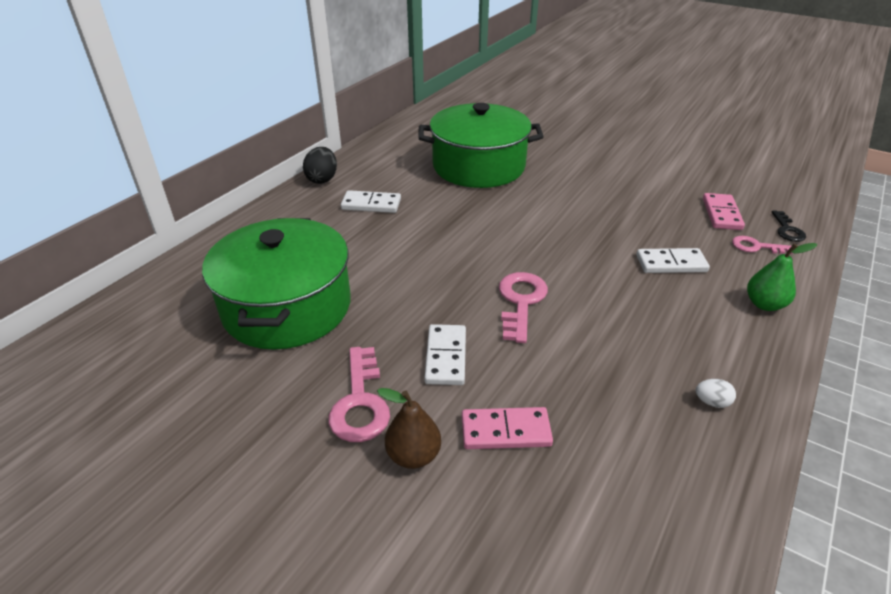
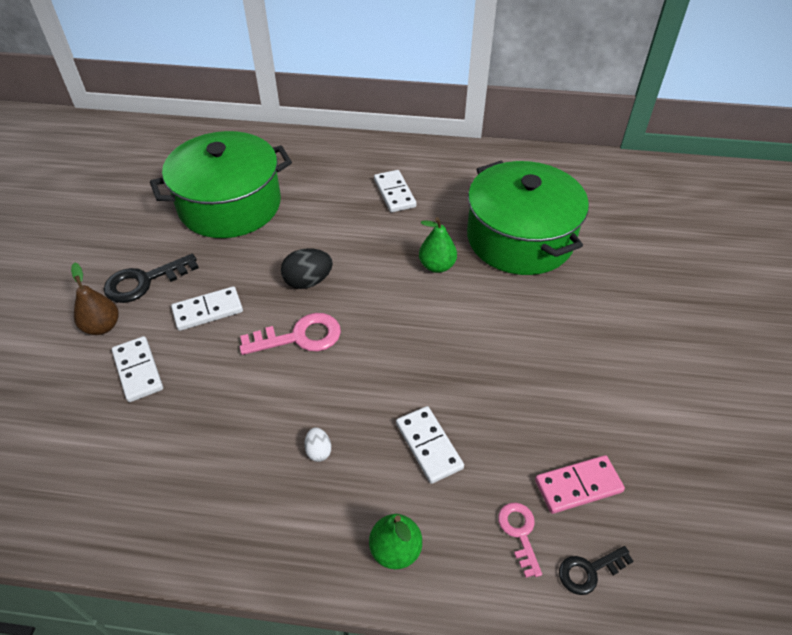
camera: 65 degrees right, 10 degrees up
black egg [303,147,337,184] -> black egg moved to [281,248,333,289]
pink key [329,347,390,442] -> black key [104,254,199,303]
pink domino [462,407,553,449] -> white domino [112,336,163,402]
white egg [696,379,736,408] -> white egg moved to [304,427,331,462]
none -> green pear [419,217,457,273]

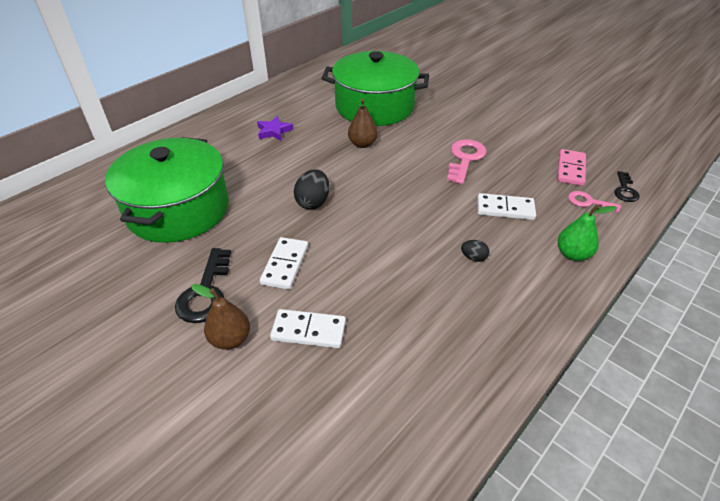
camera: 55 degrees left, 5 degrees down
pink key [240,313,341,355] -> pink key moved to [447,139,487,184]
white egg [304,427,331,462] -> black egg [461,240,489,262]
white domino [374,170,417,212] -> purple star [257,116,293,141]
green pear [419,217,457,273] -> brown pear [348,99,378,148]

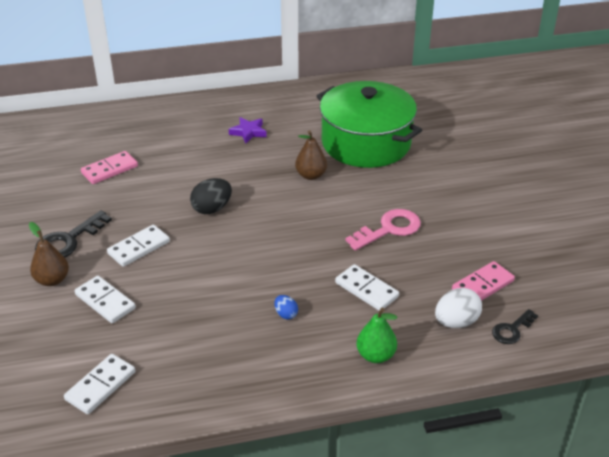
camera: 35 degrees right, 5 degrees down
green pot [105,137,229,243] -> pink domino [81,151,138,184]
black egg [461,240,489,262] -> blue egg [274,295,298,320]
pink key [568,191,621,213] -> white egg [435,288,482,328]
none -> white domino [64,354,135,414]

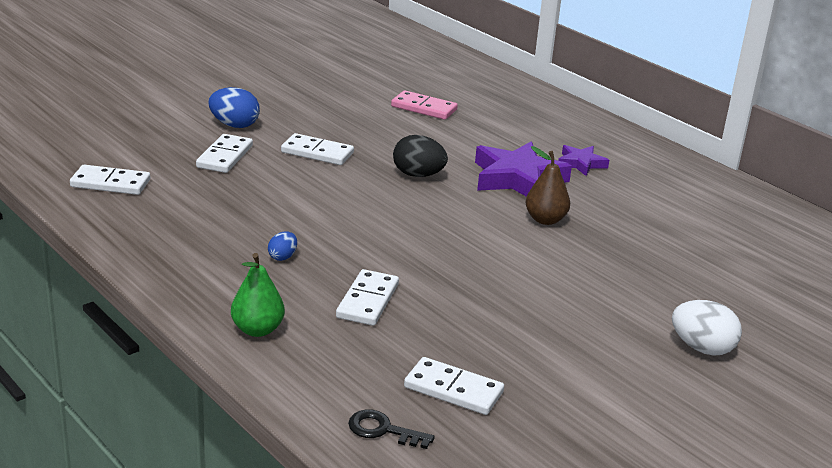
camera: 60 degrees right, 10 degrees down
brown pear [29,222,69,286] -> blue egg [208,87,260,128]
black key [35,210,112,257] -> none
green pot [317,81,422,168] -> none
pink key [345,209,421,251] -> none
white egg [435,288,482,328] -> white egg moved to [672,300,742,356]
pink domino [452,261,515,301] -> white domino [404,357,504,415]
none -> purple star [475,141,572,197]

